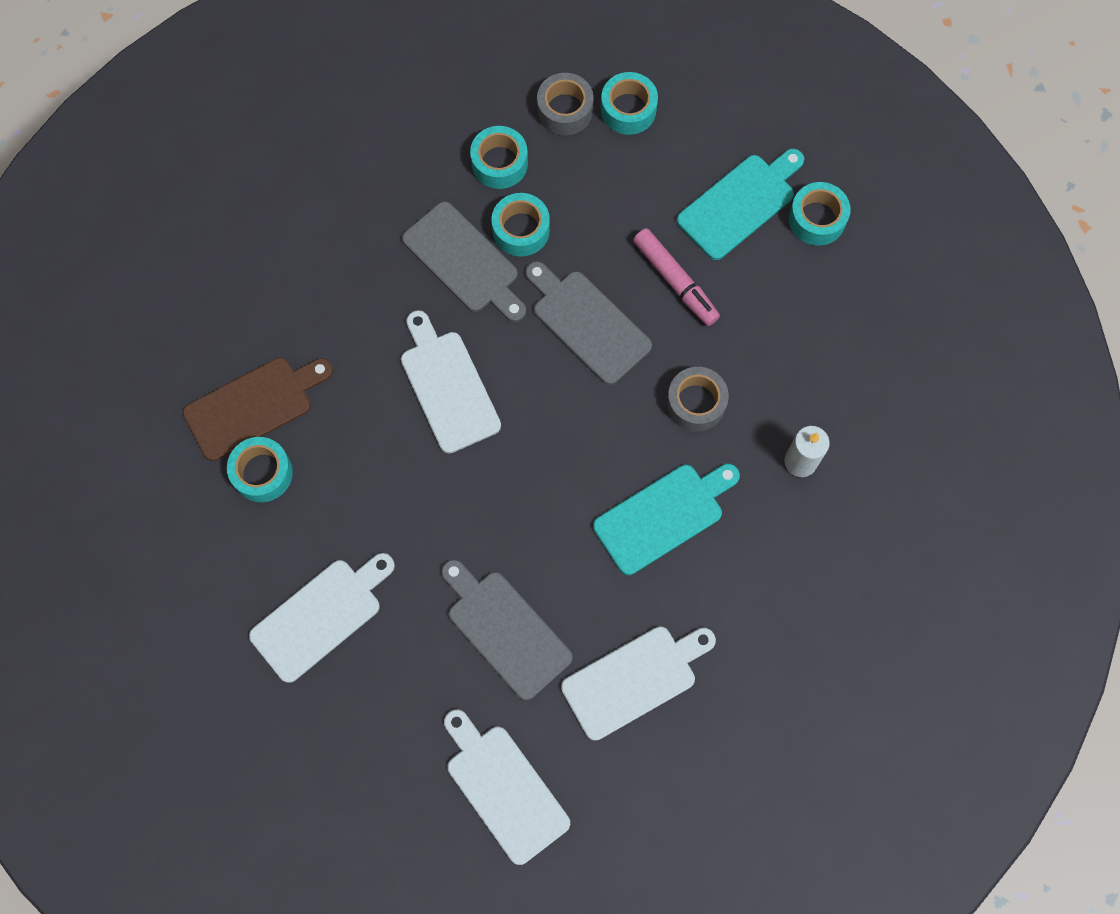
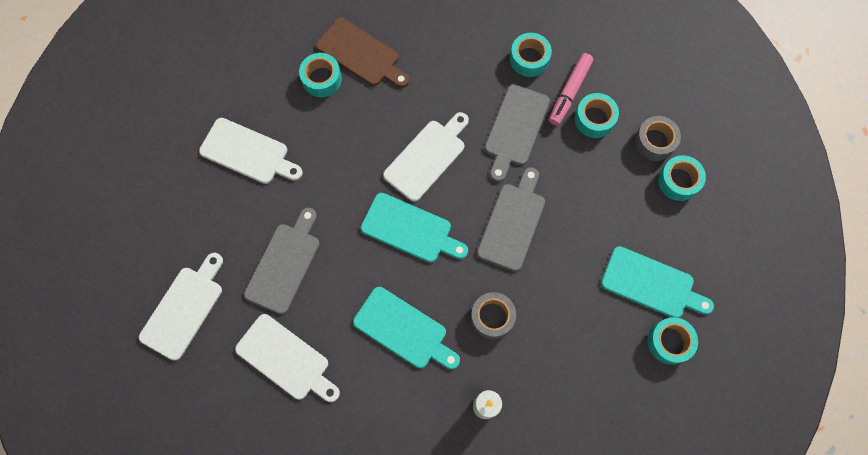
camera: 65 degrees right, 0 degrees up
turquoise tape [492,193,550,257] -> turquoise tape moved to [510,33,552,77]
pink marker [633,228,720,326] -> pink marker moved to [549,53,593,126]
none -> turquoise cutting board [361,193,468,263]

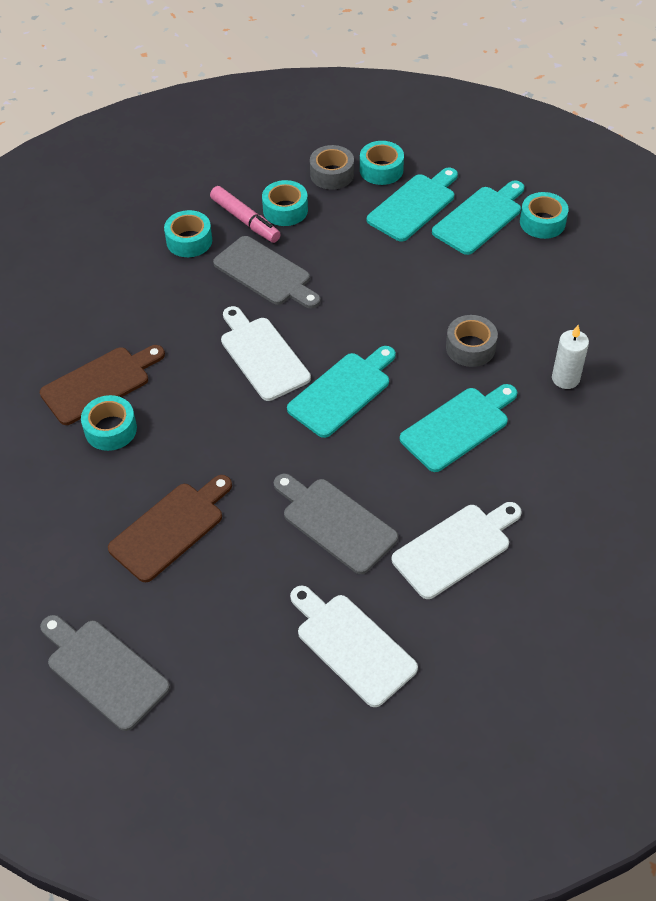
camera: 70 degrees left, 20 degrees down
white cutting board [199,118,303,184] -> brown cutting board [108,475,232,582]
grey cutting board [477,167,545,271] -> grey cutting board moved to [40,615,170,731]
none -> turquoise cutting board [367,167,458,242]

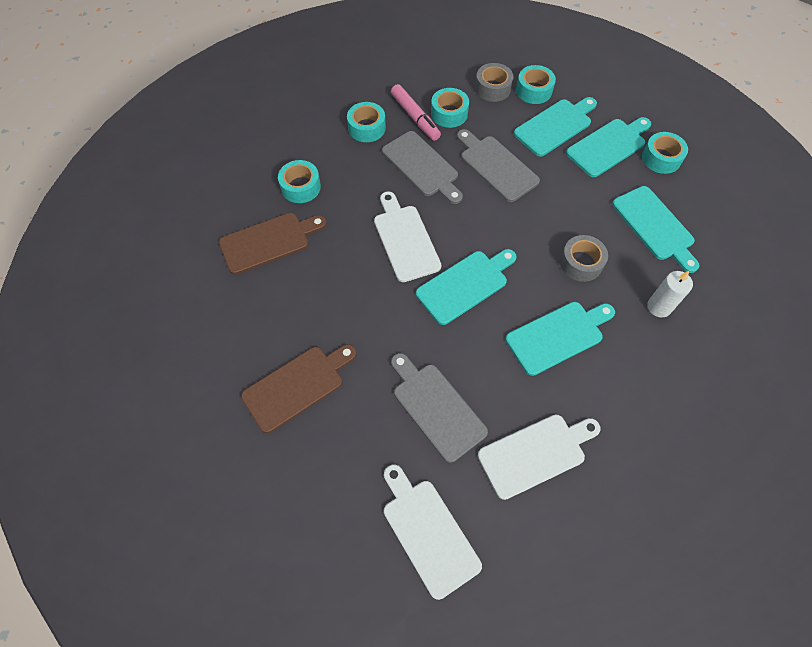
camera: 10 degrees right, 10 degrees up
grey cutting board [40,615,170,731] -> grey cutting board moved to [457,129,540,202]
turquoise tape [81,395,137,451] -> turquoise tape moved to [278,160,321,203]
none -> turquoise cutting board [612,186,699,273]

